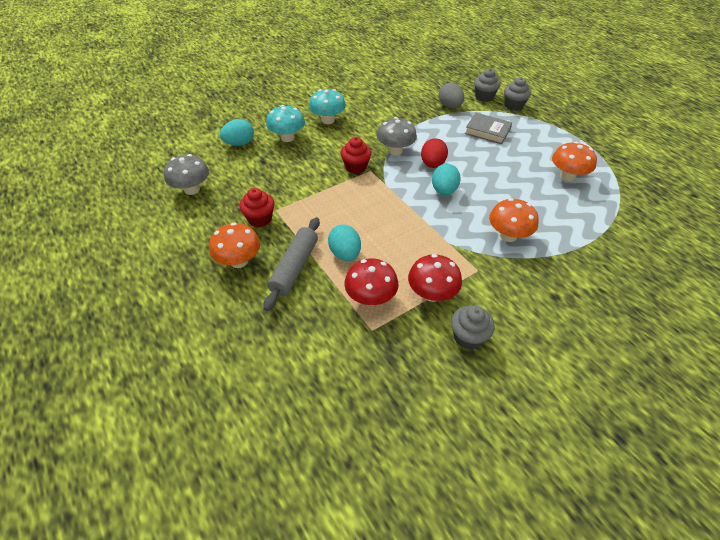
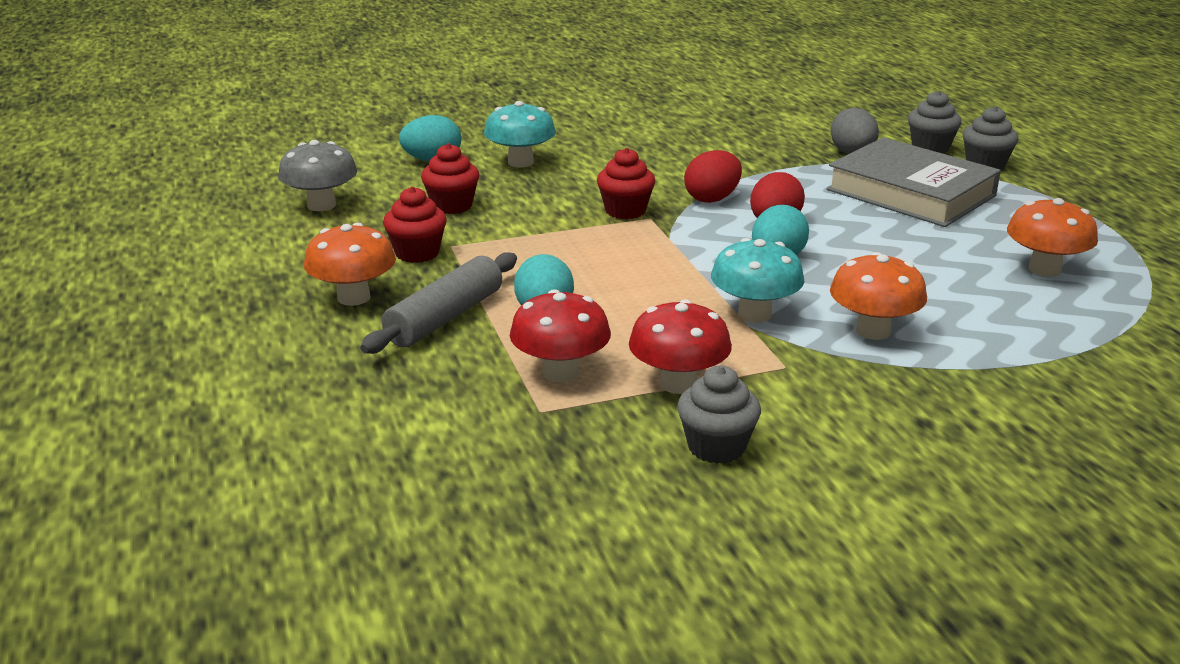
camera: 15 degrees right, 20 degrees down
turquoise mushroom [309,89,346,124] -> turquoise mushroom moved to [711,238,804,323]
grey mushroom [377,117,417,155] -> red egg [684,150,742,203]
grey book [465,113,512,144] -> grey book [826,137,1001,227], size x1.72
none -> red cupcake [421,143,479,214]

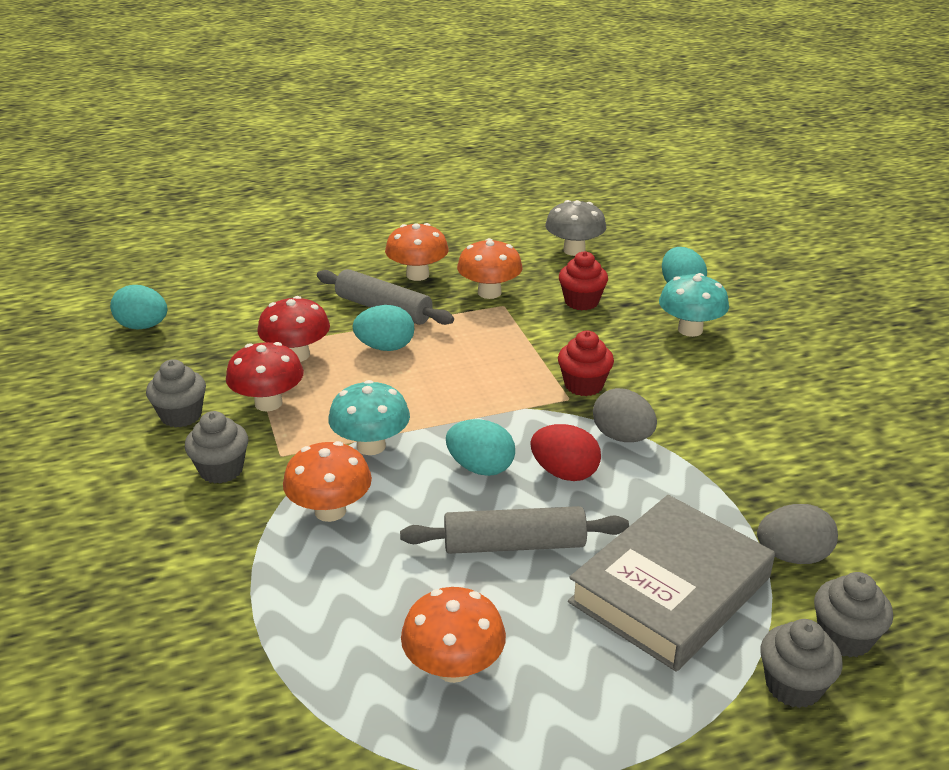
camera: 90 degrees right, 5 degrees up
red cupcake [383,187,447,263] -> orange mushroom [457,238,523,299]
red egg [684,150,742,203] -> grey egg [593,388,657,442]
none -> turquoise egg [110,285,167,330]
none -> grey cupcake [185,411,248,484]
none -> grey rolling pin [400,506,629,554]

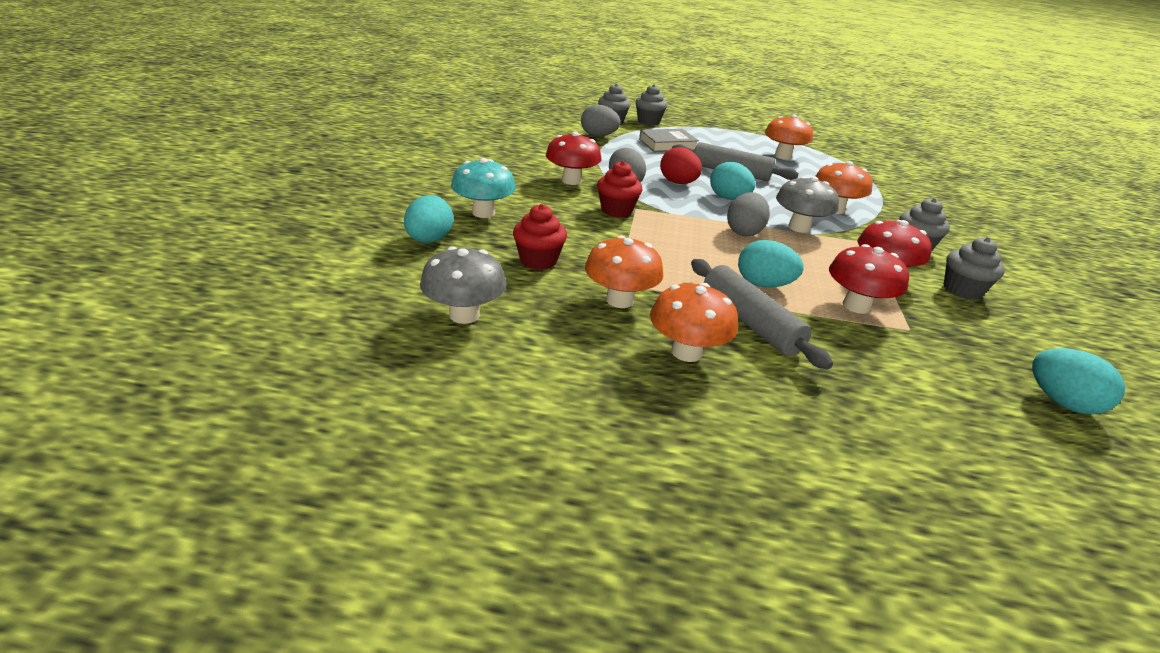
camera: 155 degrees left, 0 degrees up
turquoise mushroom [328,380,410,455] -> grey mushroom [776,176,839,233]
grey book [568,495,775,672] -> grey book [639,129,699,152], size x0.58
none -> red mushroom [546,132,602,185]
none -> grey egg [727,192,770,236]

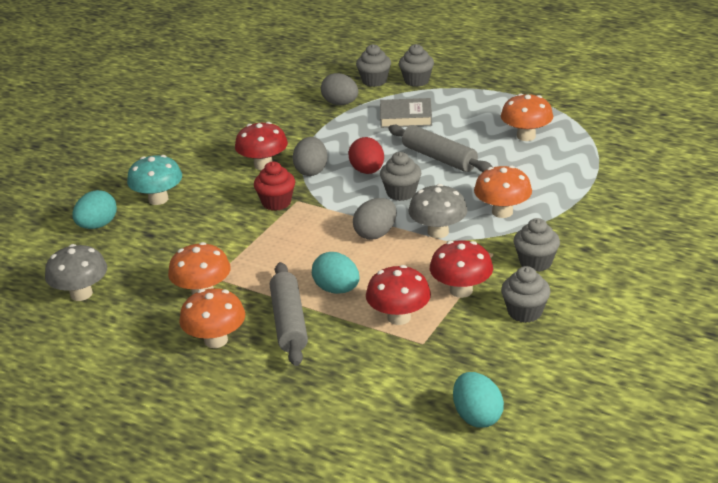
camera: 25 degrees right, 0 degrees up
red cupcake [513,204,567,270] -> none
turquoise egg [710,162,756,200] -> grey cupcake [380,152,421,201]

